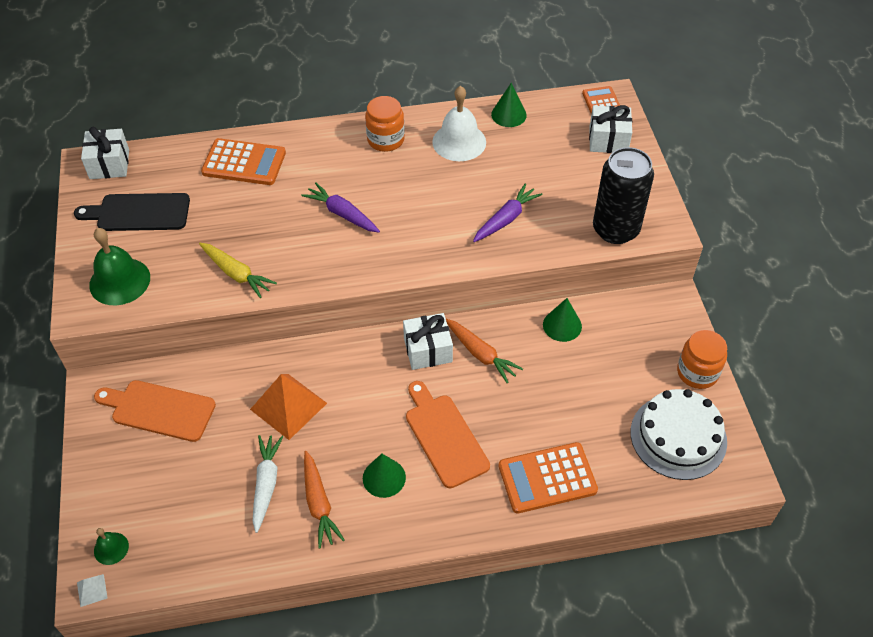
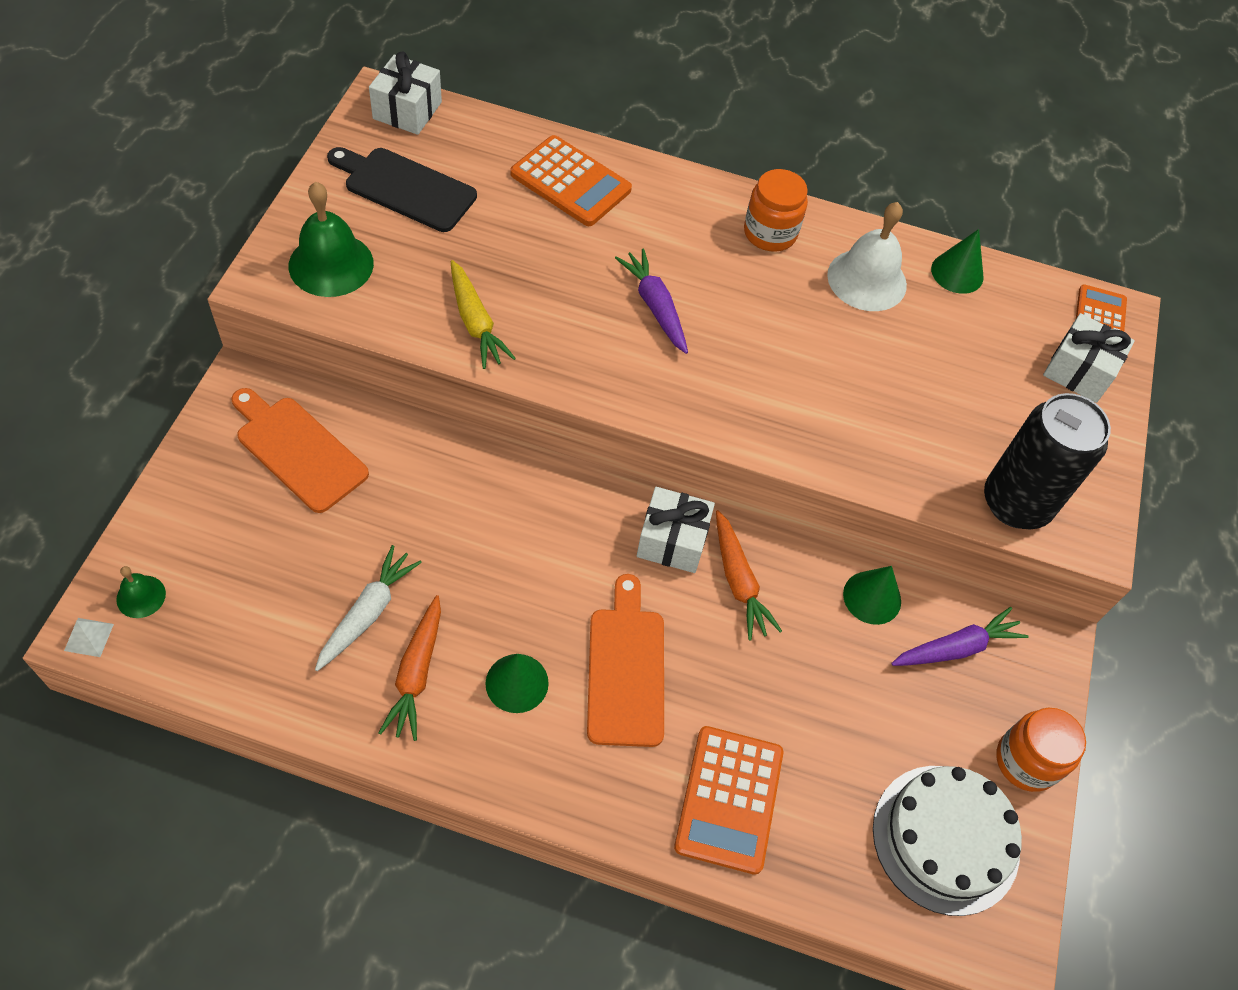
camera: 20 degrees right, 5 degrees up
orange pyramid [250,374,327,440] -> none
purple carrot [473,183,542,242] -> purple carrot moved to [891,607,1029,666]
orange calculator [498,442,598,514] -> orange calculator turned 90 degrees counterclockwise [674,726,783,875]

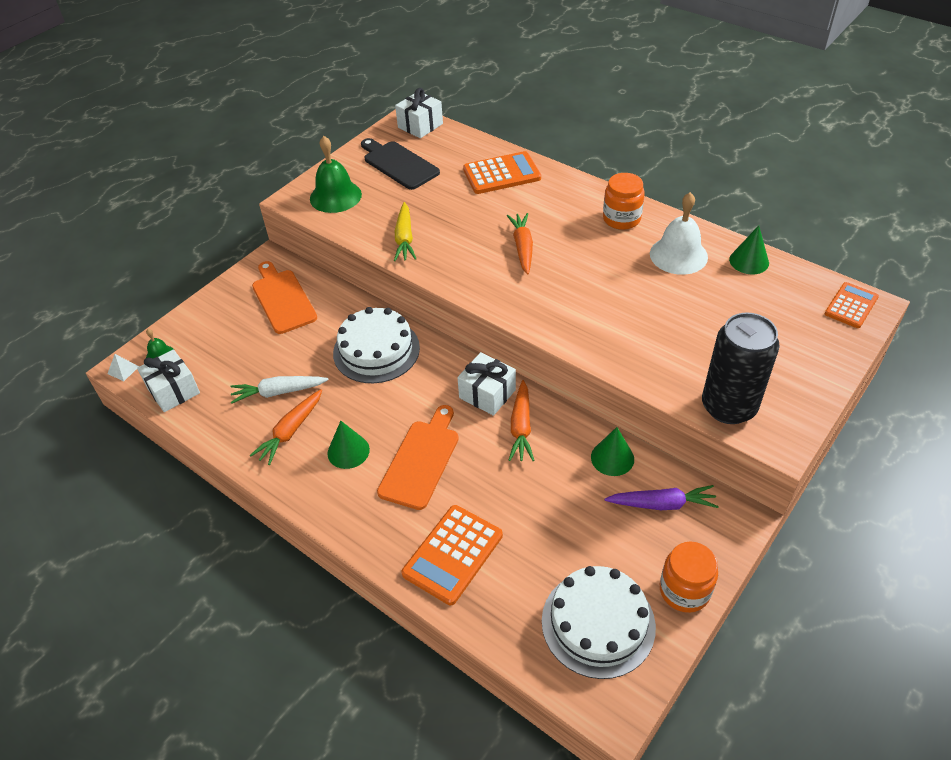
camera: 30 degrees right, 10 degrees down
white carrot [315,545,422,671] -> white carrot turned 150 degrees counterclockwise [230,376,329,404]
orange calculator [510,135,632,226] -> orange calculator turned 75 degrees counterclockwise [463,151,541,194]
purple carrot [615,248,688,354] -> orange carrot [507,213,533,275]
white gift [1043,313,1135,403] -> white gift moved to [137,349,200,412]
none -> white cake [333,307,420,383]

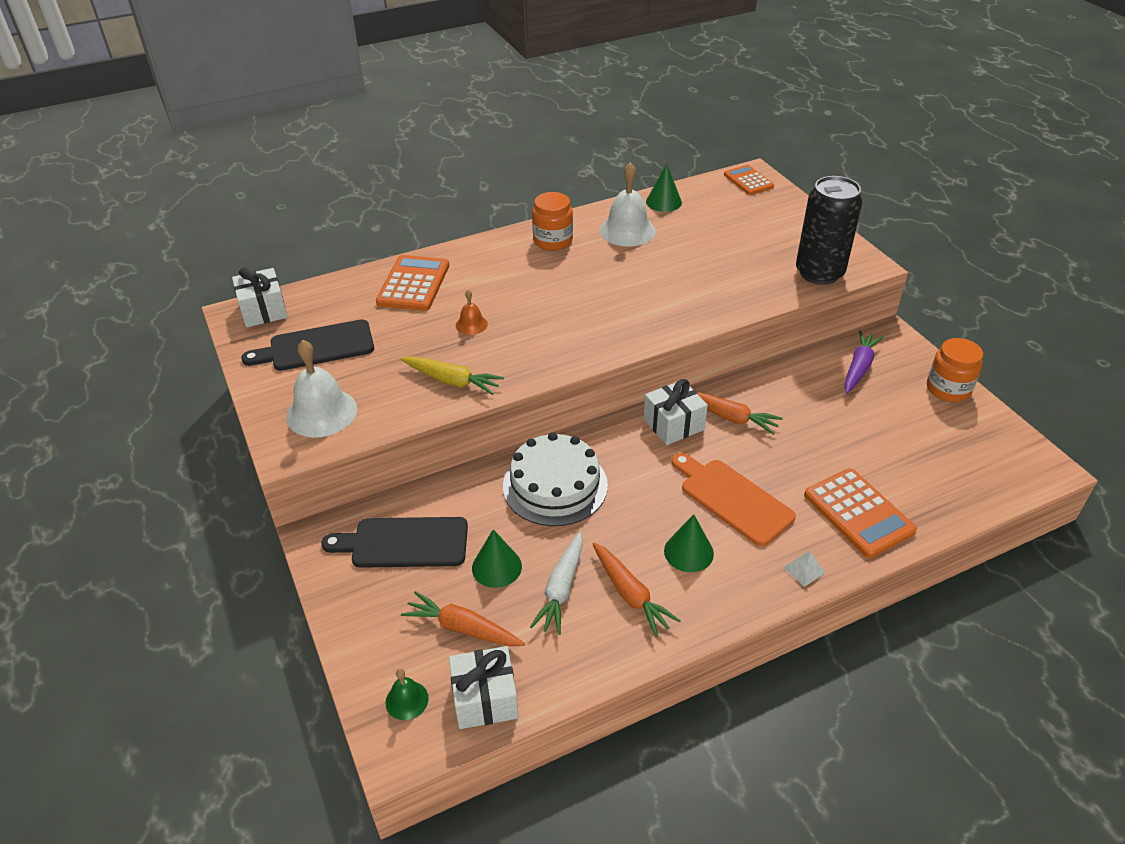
camera: 65 degrees left, 5 degrees down
white pyramid [107,354,139,381] -> white pyramid moved to [783,550,825,587]
orange cutting board [252,261,317,334] -> black cutting board [321,517,468,568]
green bell [310,136,362,213] -> white bell [287,340,357,437]
orange carrot [507,213,533,275] -> orange carrot moved to [401,591,525,647]
white cake [542,566,656,679] -> none
green cone [591,427,634,476] -> green cone moved to [472,529,522,588]
none -> orange bell [456,290,488,335]

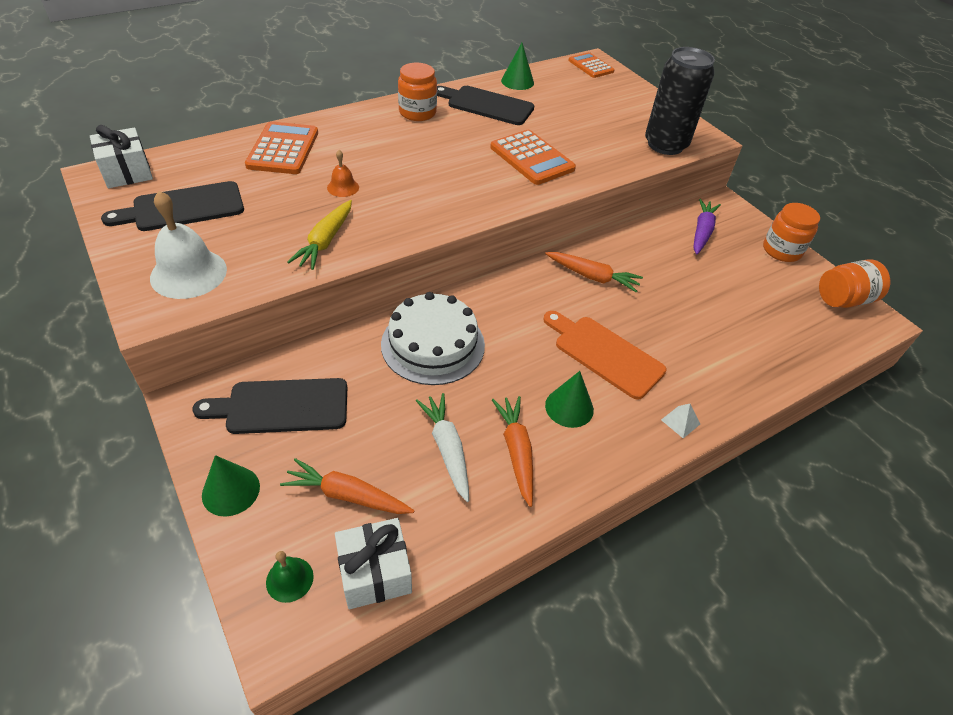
camera: 10 degrees left, 5 degrees up
yellow carrot [400,356,504,395] -> yellow carrot turned 90 degrees clockwise [287,200,352,270]
green cone [472,529,522,588] -> green cone moved to [202,455,260,517]
white carrot [530,532,583,635] -> white carrot turned 150 degrees clockwise [416,393,469,502]
orange carrot [593,543,681,637] -> orange carrot turned 150 degrees counterclockwise [492,396,533,507]
white bell [600,162,656,247] -> black cutting board [437,86,534,125]
white gift [643,379,708,445] -> none
orange calculator [804,468,917,558] -> orange calculator moved to [490,130,576,185]
none -> orange jar [819,259,890,308]

